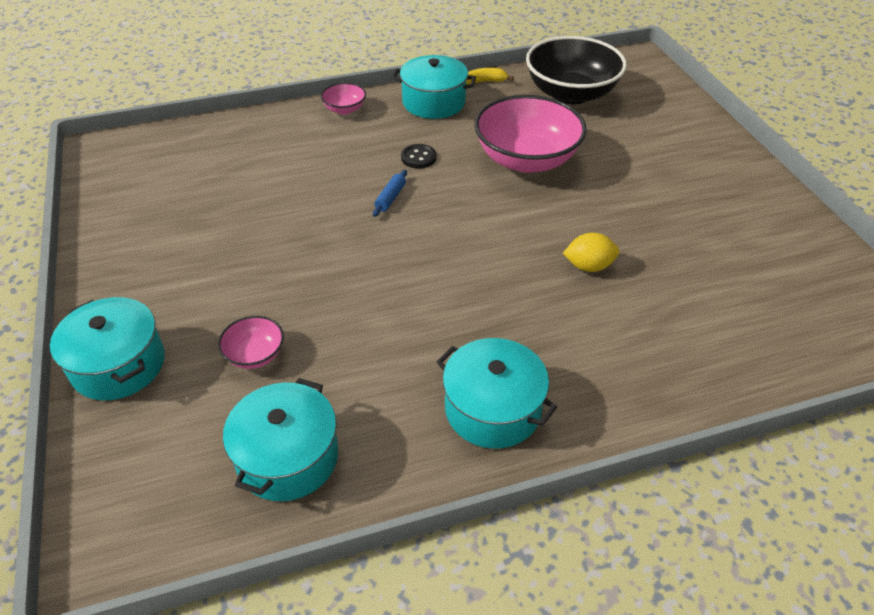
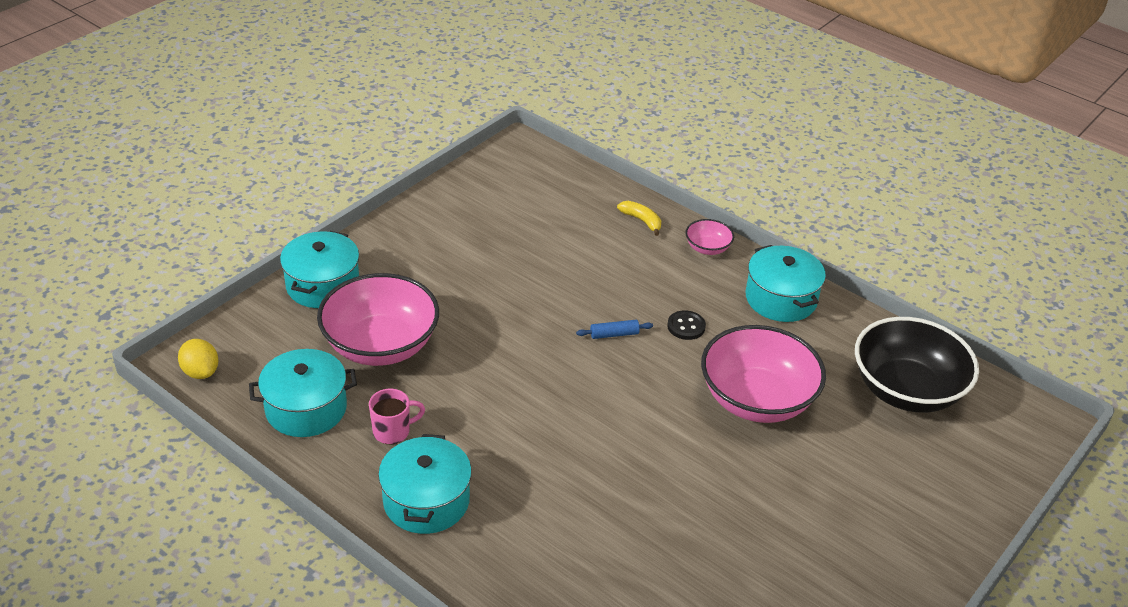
camera: 55 degrees right, 5 degrees down
pink bowl [218,316,284,369] -> pink bowl [317,273,439,366], size x2.21
yellow banana [466,68,514,85] -> yellow banana moved to [617,201,661,236]
yellow lemon [563,233,619,272] -> yellow lemon moved to [178,339,218,379]
none -> pink mug [369,389,425,444]

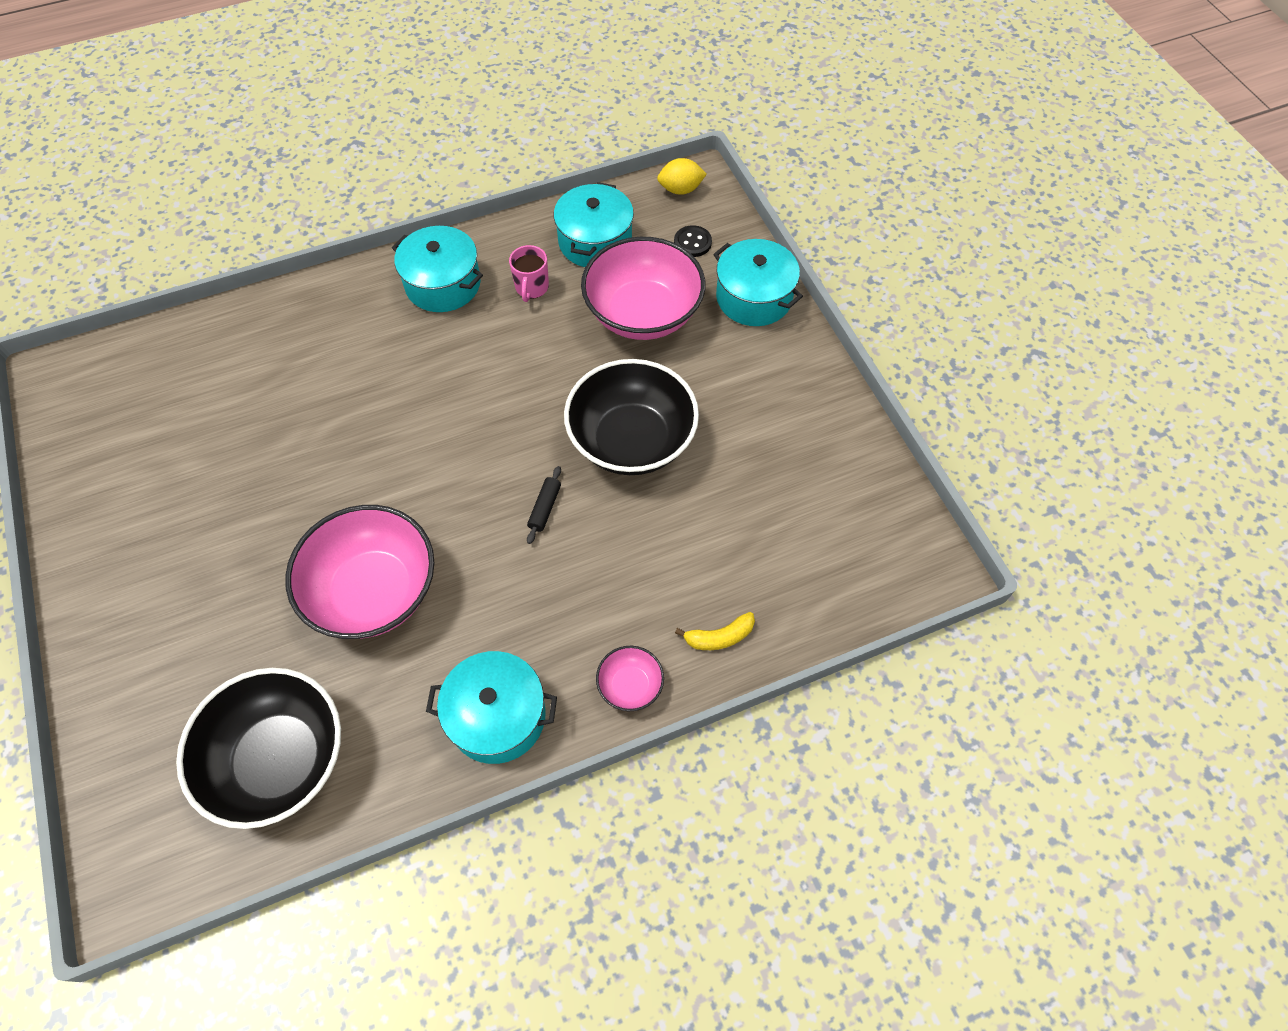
camera: 120 degrees right, 20 degrees up
blue rolling pin [576,320,653,339] -> black rolling pin [527,466,561,544]
black button [667,310,706,340] -> black button moved to [674,225,712,257]
none -> black bowl [564,359,699,475]

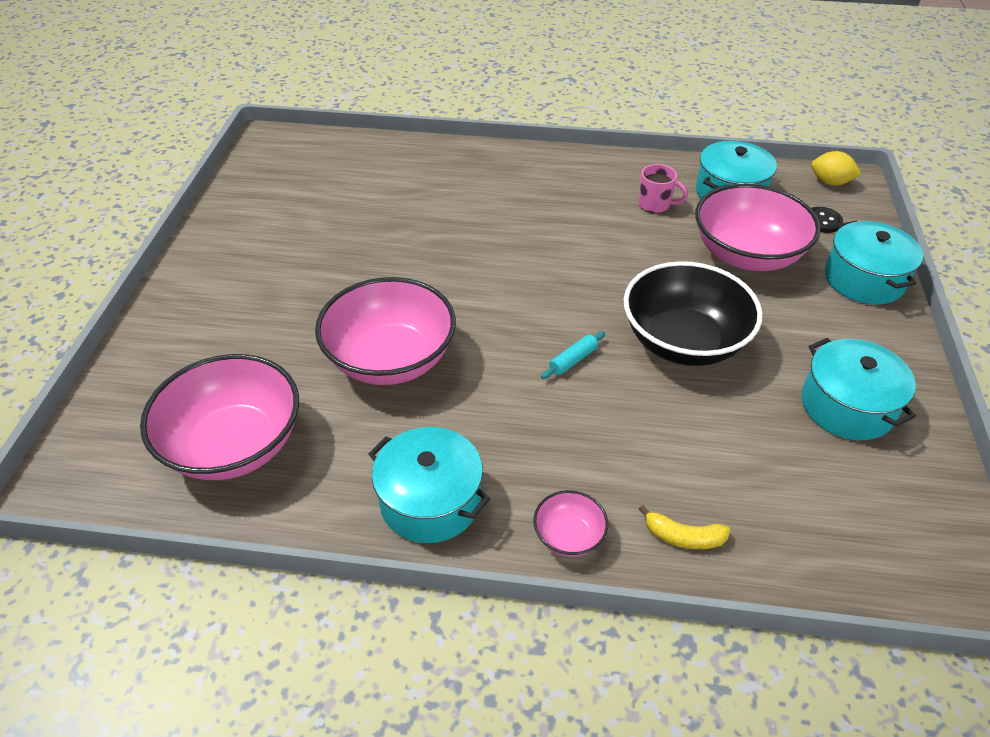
camera: 30 degrees right, 15 degrees down
black bowl [176,668,341,829] -> pink bowl [140,354,299,480]
turquoise pot [392,226,483,312] -> turquoise pot moved to [802,338,916,440]
pink mug [509,245,549,302] -> pink mug turned 105 degrees counterclockwise [638,164,688,213]
black rolling pin [527,466,561,544] -> turquoise rolling pin [541,331,605,379]

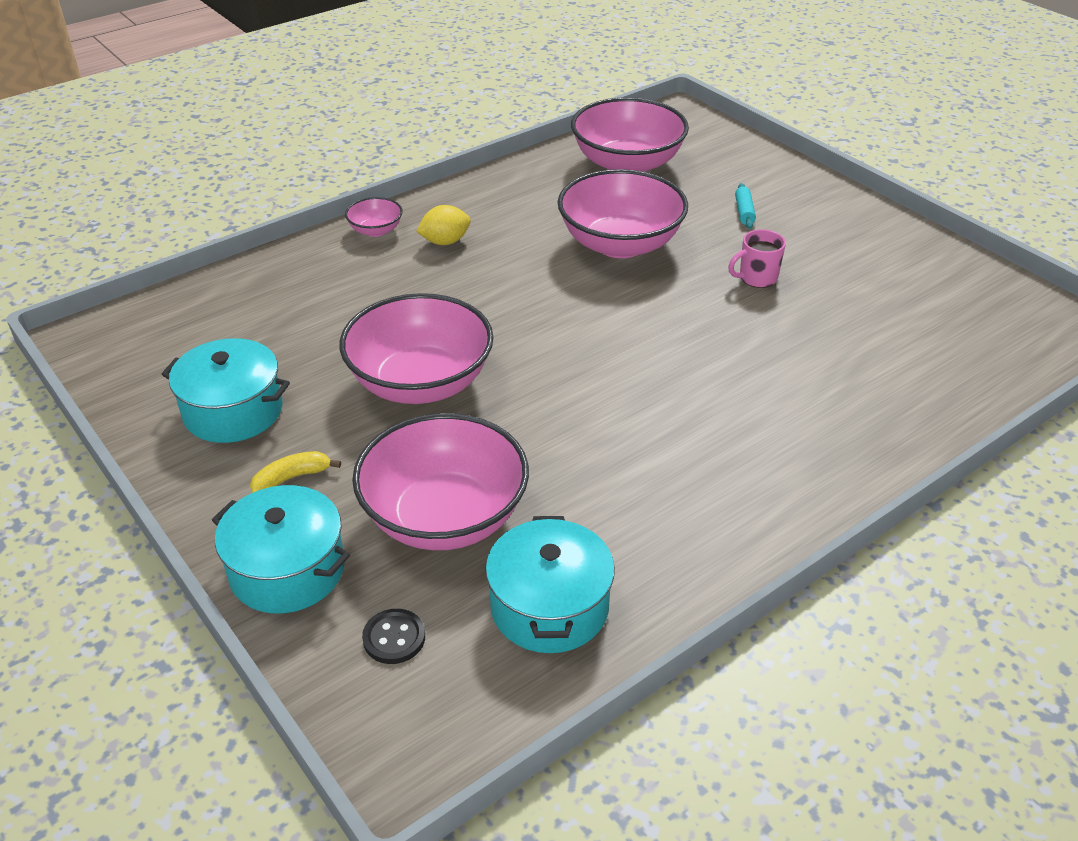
camera: 135 degrees right, 5 degrees down
turquoise pot [369,427,490,543] -> none
turquoise rolling pin [541,331,605,379] -> turquoise rolling pin moved to [735,183,756,229]
black bowl [624,261,763,366] -> pink bowl [340,293,494,404]
pink mug [638,164,688,213] -> pink mug moved to [728,229,786,288]
yellow banana [639,505,730,549] -> yellow banana moved to [250,451,341,493]
yellow lemon [811,151,861,186] -> yellow lemon moved to [416,205,471,245]

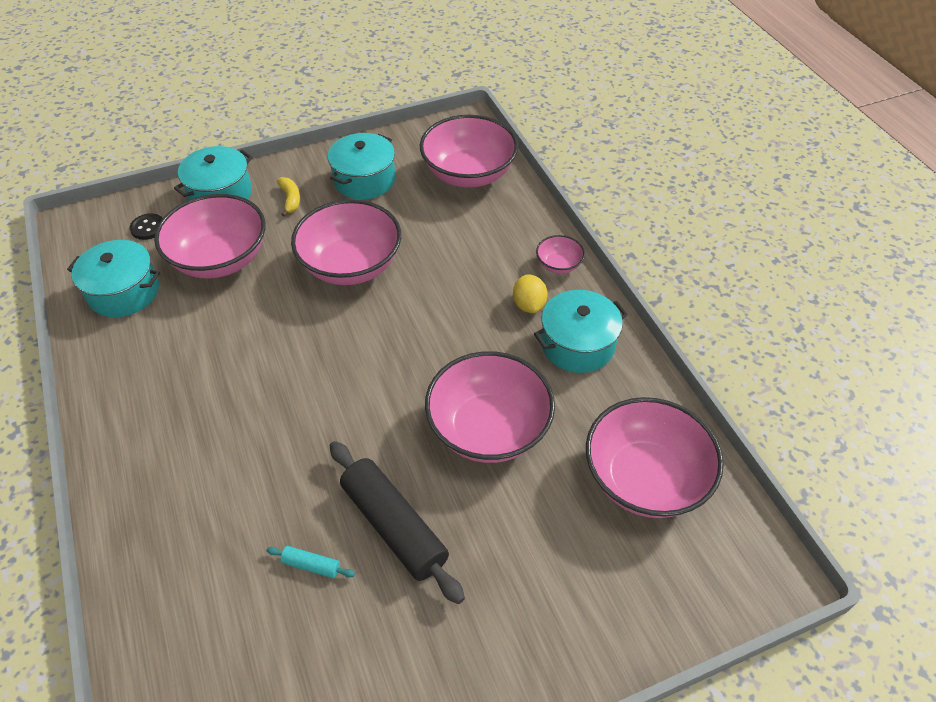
camera: 105 degrees right, 10 degrees up
pink mug [728,229,786,288] -> black rolling pin [330,441,465,604]
turquoise rolling pin [735,183,756,229] -> turquoise rolling pin moved to [266,546,355,578]
none -> pink bowl [420,115,518,188]
none -> turquoise pot [534,290,628,373]

